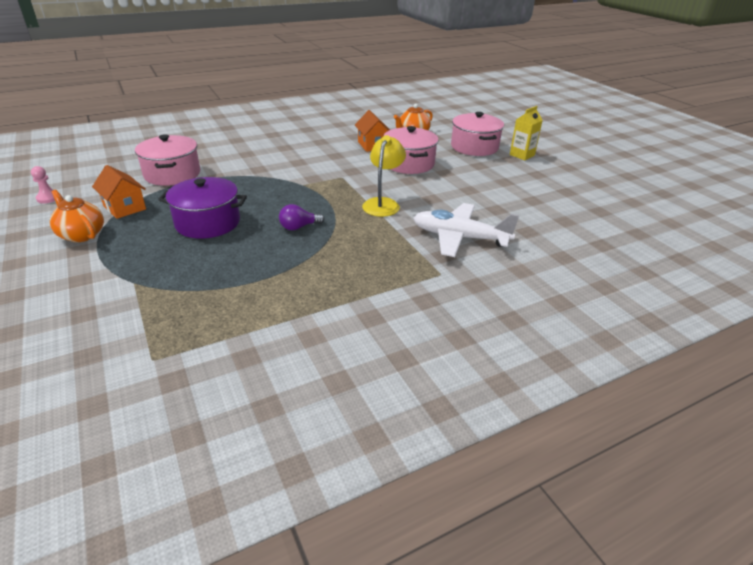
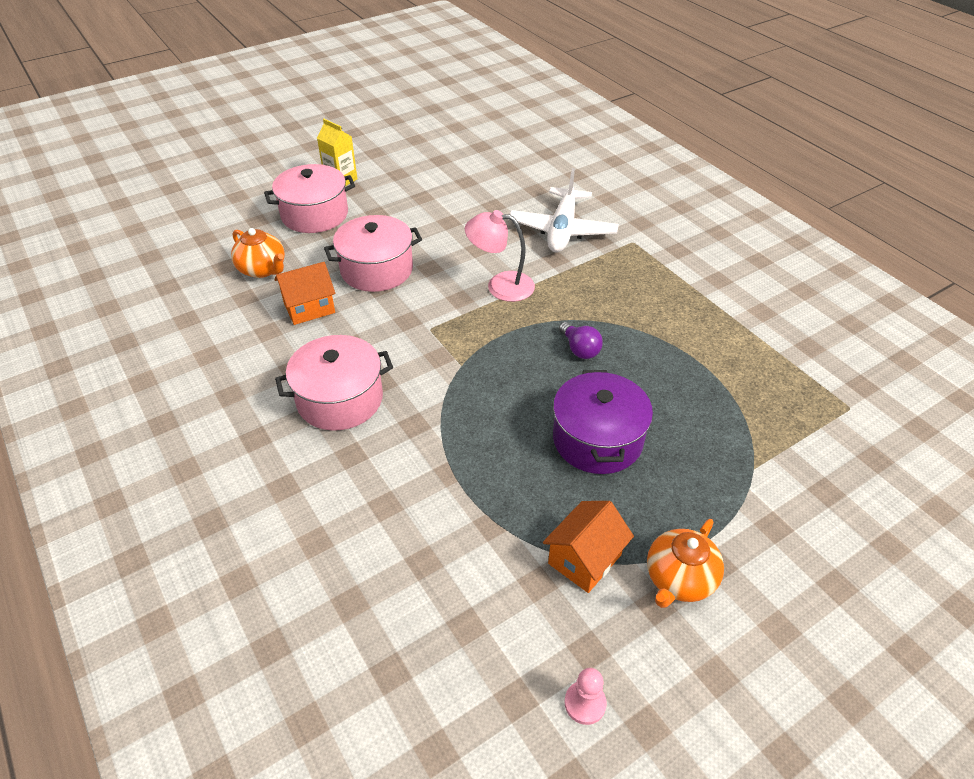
camera: 95 degrees left, 10 degrees up
pink pot [135,134,200,186] -> pink pot moved to [275,335,393,431]
yellow lamp [362,135,406,217] -> pink lamp [465,210,535,302]

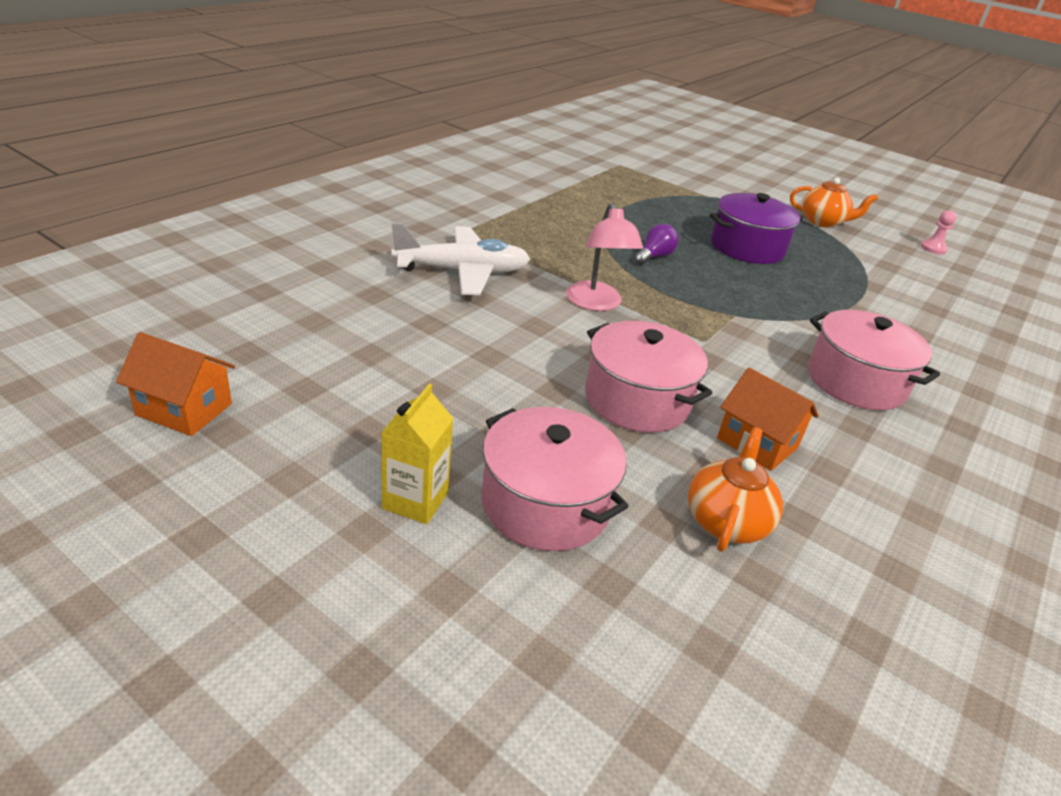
camera: 115 degrees left, 10 degrees down
orange house [543,501,634,593] -> orange house moved to [116,332,235,436]

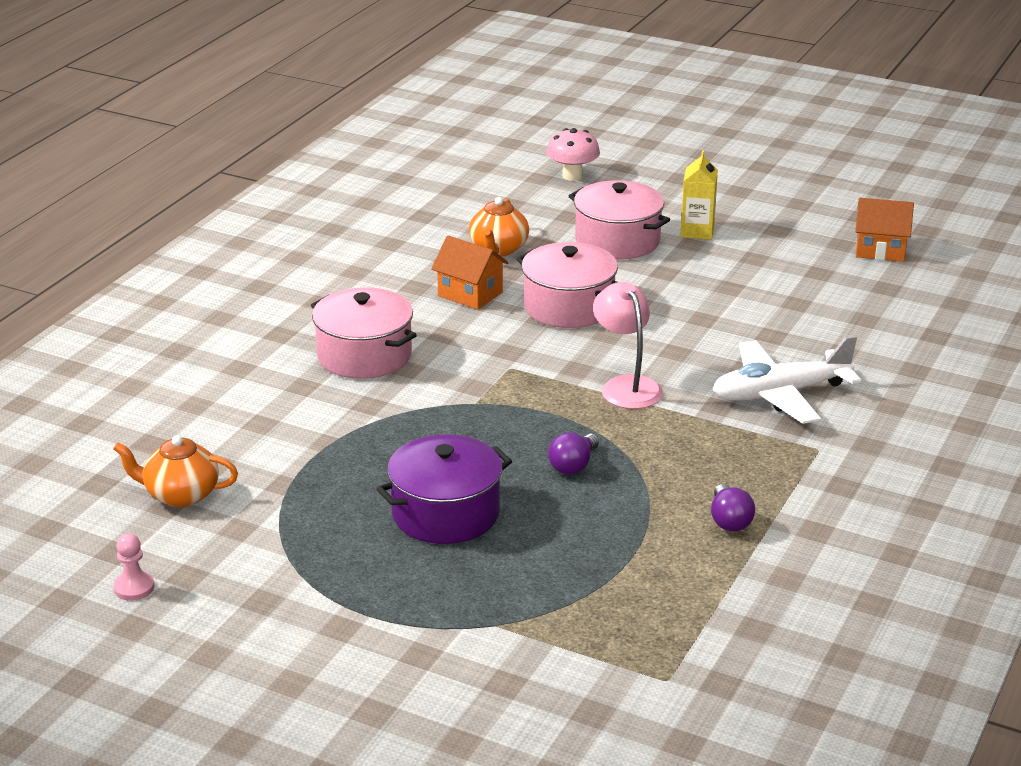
camera: 175 degrees right, 5 degrees down
orange teapot [790,178,878,228] -> orange teapot moved to [113,435,238,507]
none -> pink mushroom [546,128,600,181]
none -> purple light bulb [711,484,755,531]

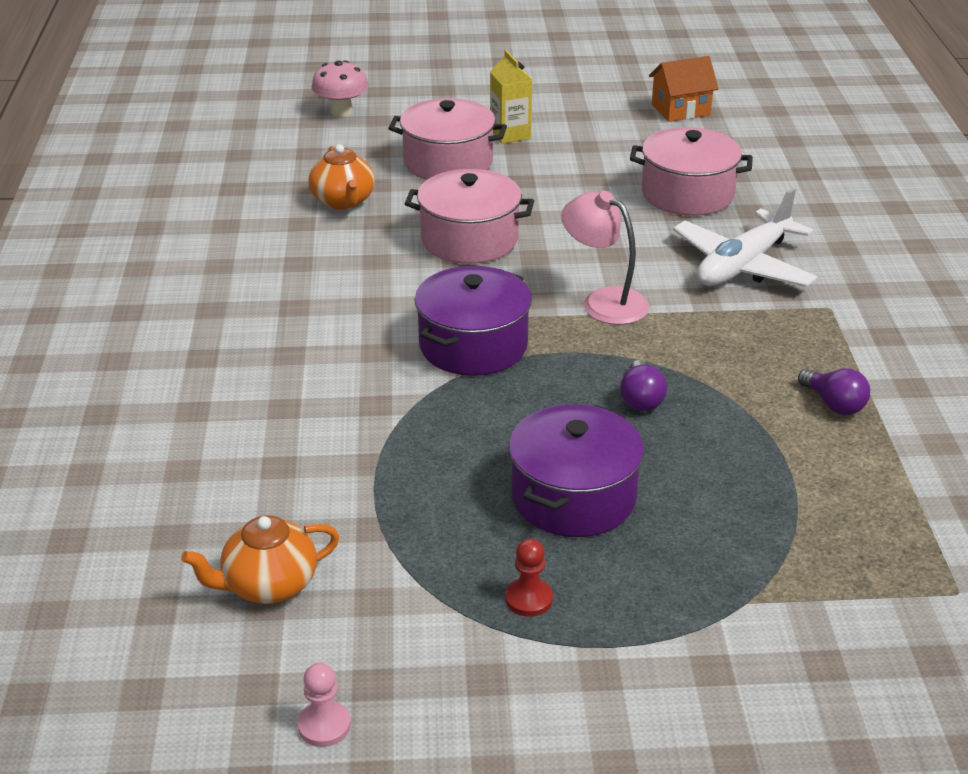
camera: 30 degrees left, 5 degrees up
pink pot [311,287,417,379] -> pink pot moved to [630,127,753,216]
orange house [431,235,509,310] -> none
none -> purple pot [415,266,532,376]
none -> red pawn [505,539,553,617]

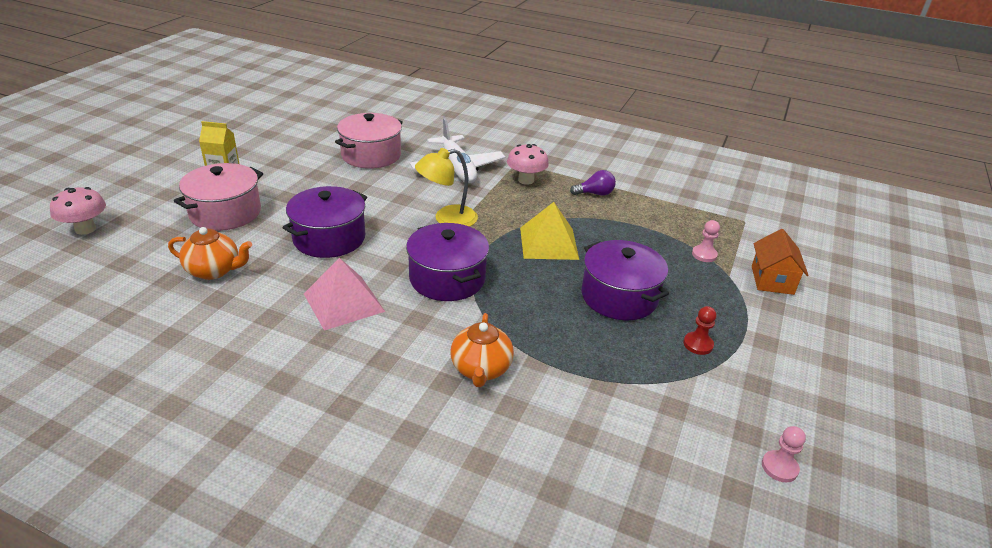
camera: 65 degrees left, 0 degrees up
orange teapot [181,515,339,604] -> orange teapot moved to [451,313,514,387]
pink pot [405,169,534,264] -> purple pot [283,186,367,258]
pink lamp [561,191,650,325] -> yellow lamp [415,148,478,227]
purple light bulb [620,360,667,411] -> yellow pyramid [520,202,579,260]
orange house [649,56,719,122] -> orange house moved to [752,229,808,295]
none -> pink pyramid [304,258,385,331]
none -> pink mushroom [507,144,549,185]
none -> pink pawn [692,220,720,262]

